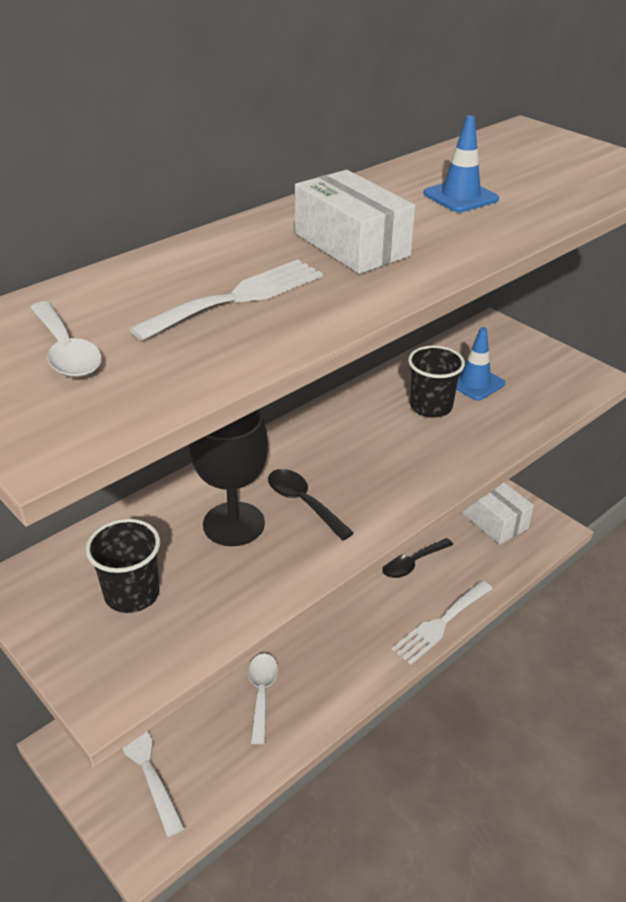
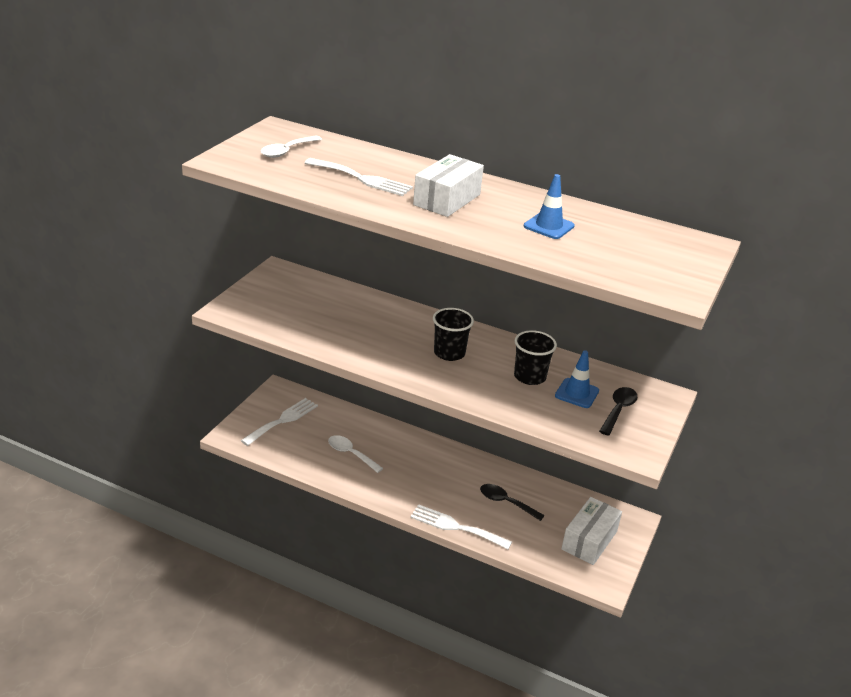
camera: 65 degrees right, 5 degrees down
black cup [86,519,160,613] -> black cup moved to [433,308,474,361]
black goblet [189,408,268,546] -> none
white spoon [248,653,278,744] -> white spoon turned 120 degrees counterclockwise [328,435,383,473]
black spoon [268,469,354,541] -> black spoon moved to [599,387,637,436]

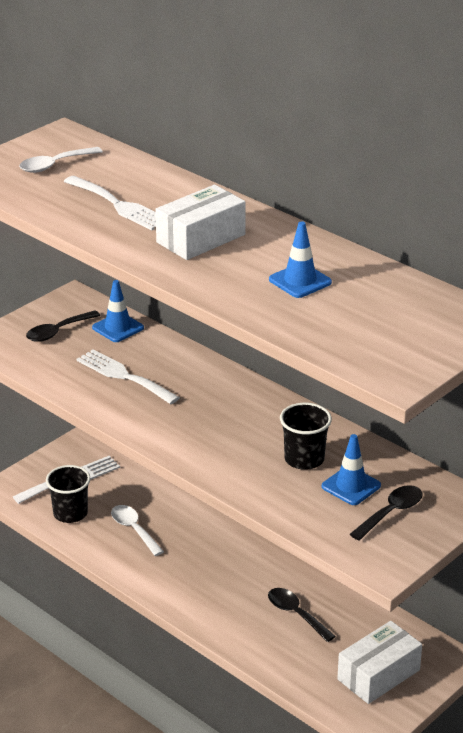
camera: 20 degrees right, 0 degrees up
white fork [410,504,512,549] -> white fork moved to [77,349,180,404]
black cup [433,308,474,361] -> black cup moved to [46,465,90,523]
none -> black spoon [26,310,101,342]
none -> blue traffic cone [92,280,144,342]

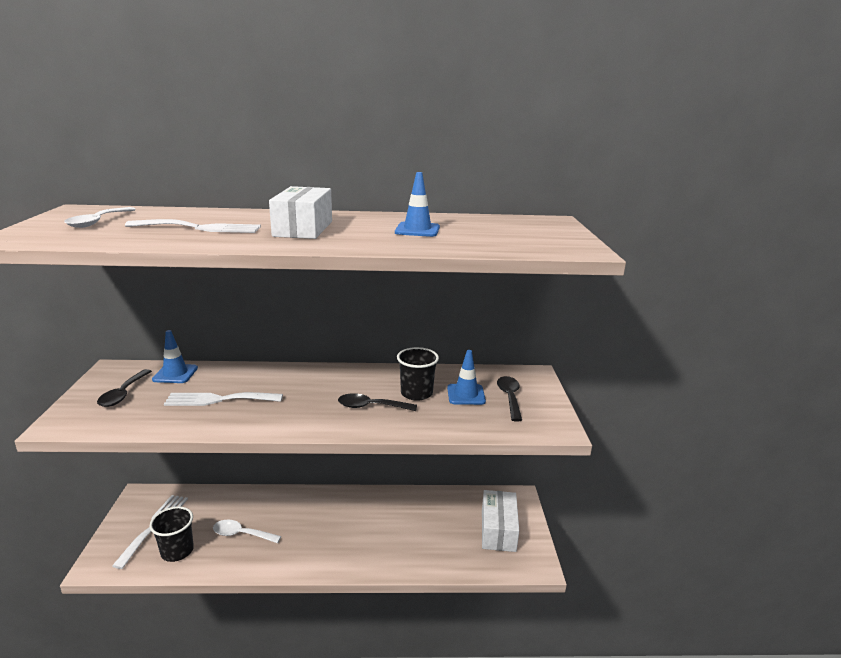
camera: 45 degrees left, 10 degrees down
black spoon [268,588,336,642] -> black spoon moved to [338,393,417,411]

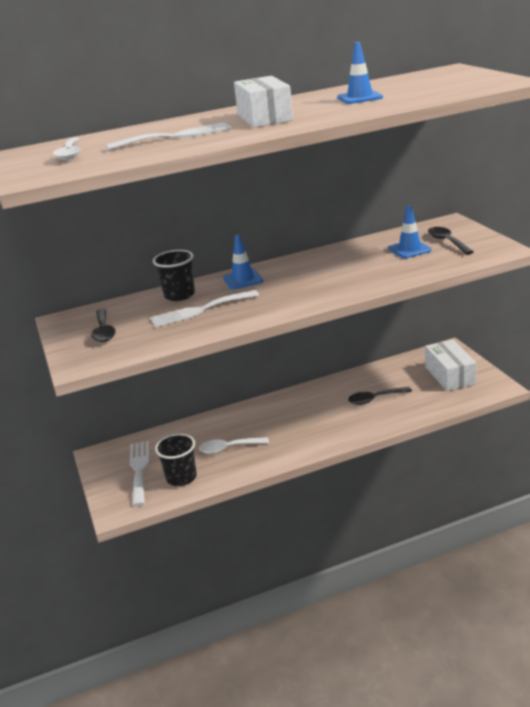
camera: 15 degrees left, 5 degrees up
blue traffic cone [152,330,198,383] -> blue traffic cone moved to [223,235,263,289]
black spoon [338,393,417,411] -> black spoon moved to [348,387,412,405]
black cup [397,347,439,401] -> black cup moved to [153,250,195,301]

